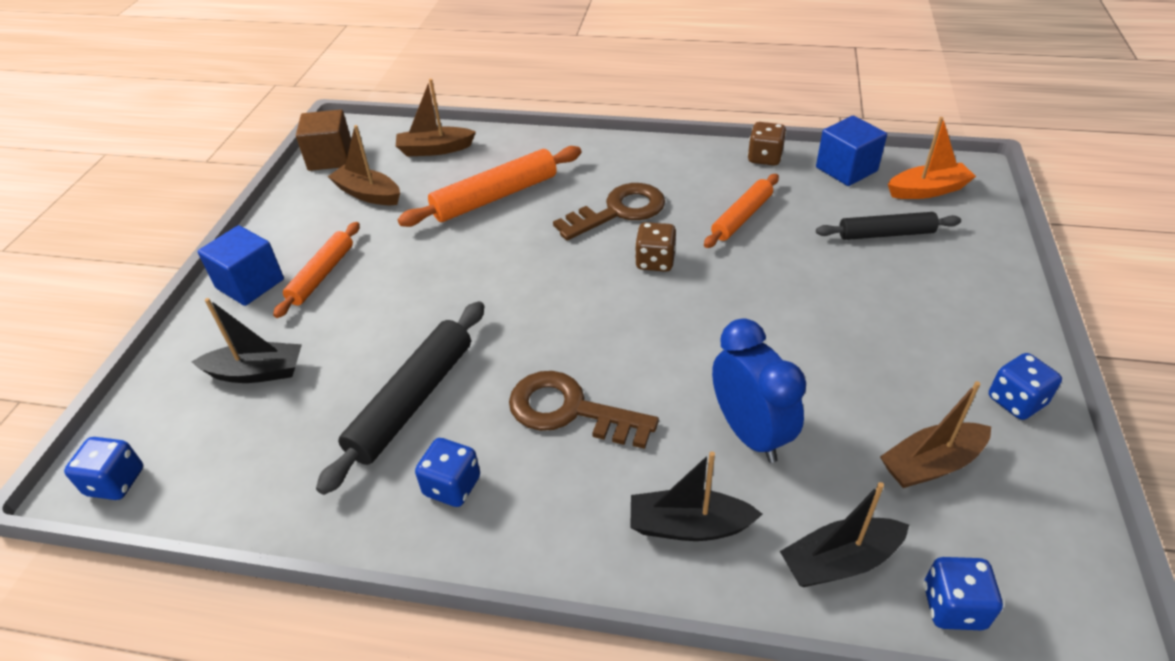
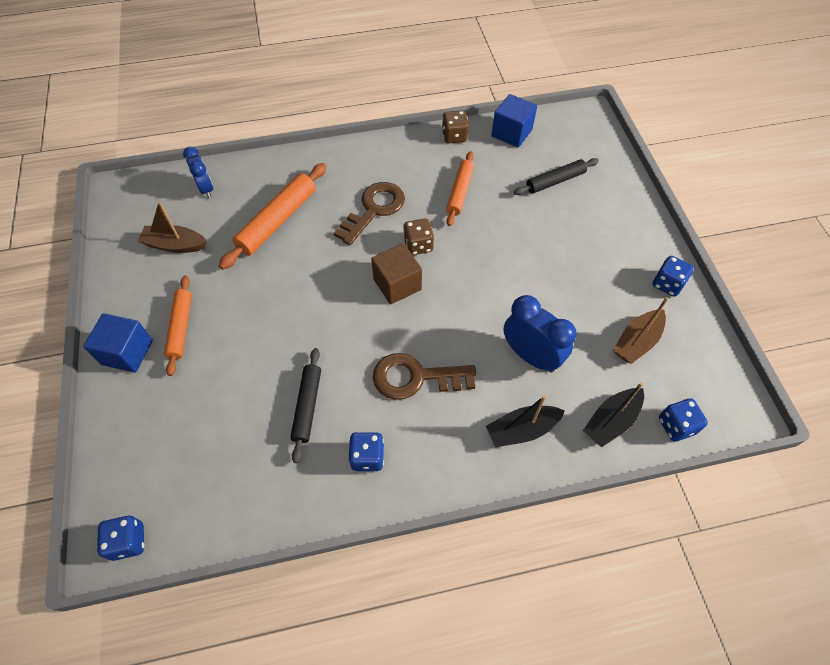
camera: 25 degrees left, 15 degrees up
black boat [192,298,302,383] -> none
brown cube [296,110,351,171] -> brown cube moved to [371,243,422,304]
black rolling pin [316,301,485,495] -> black rolling pin [290,348,321,463], size x0.65
brown boat [396,79,476,156] -> blue clock [183,147,213,198]
orange boat [888,117,976,199] -> none

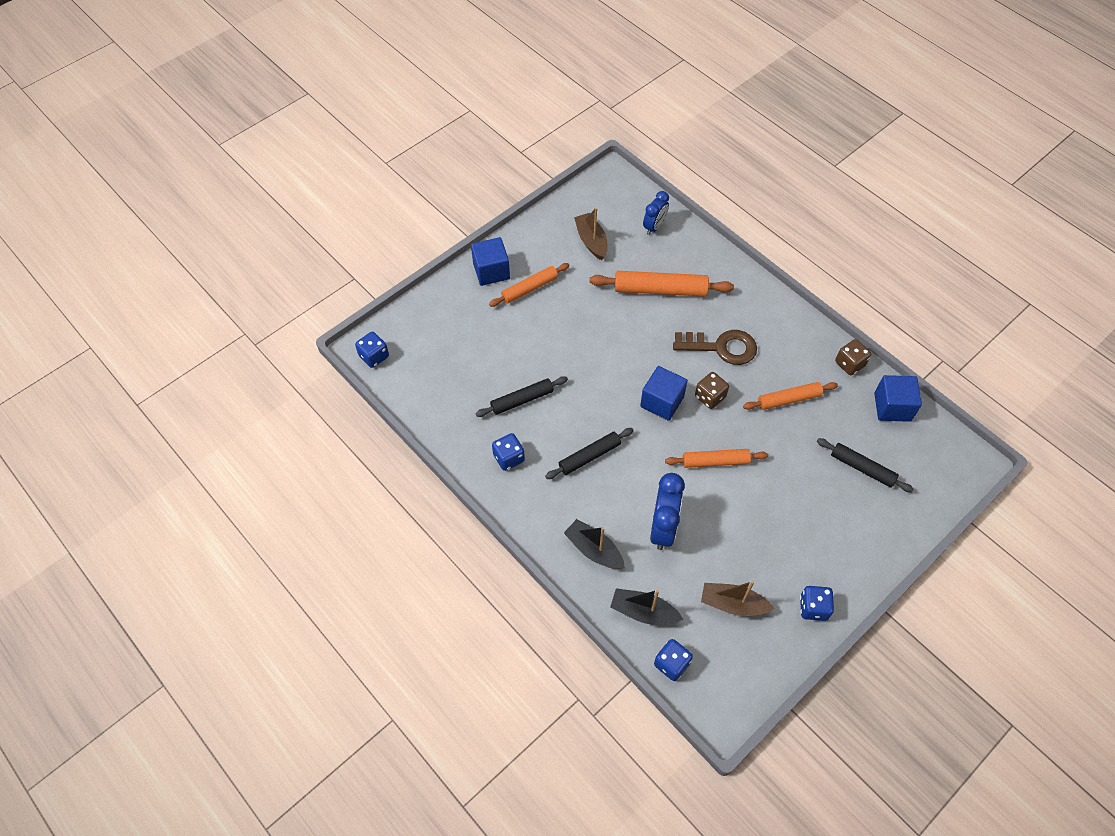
camera: 60 degrees right, 0 degrees up
brown cube [371,243,422,304] -> blue cube [640,366,688,421]
brown key [373,353,476,400] -> black rolling pin [545,428,634,479]
none -> orange rolling pin [665,449,768,468]

